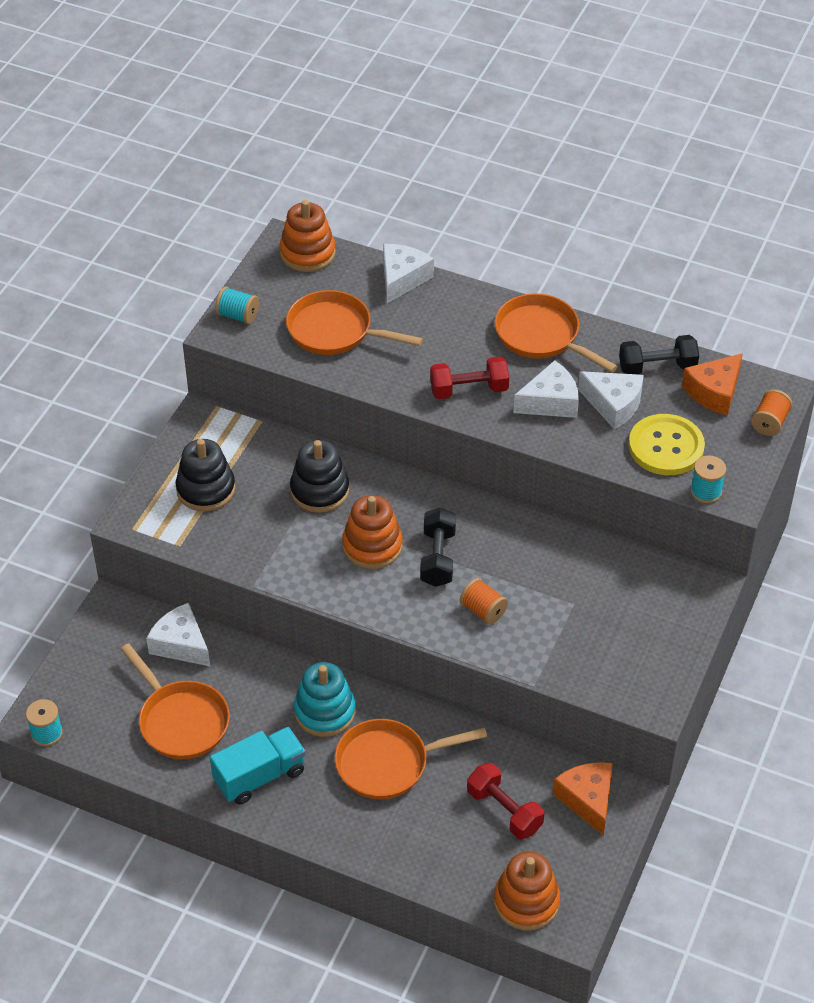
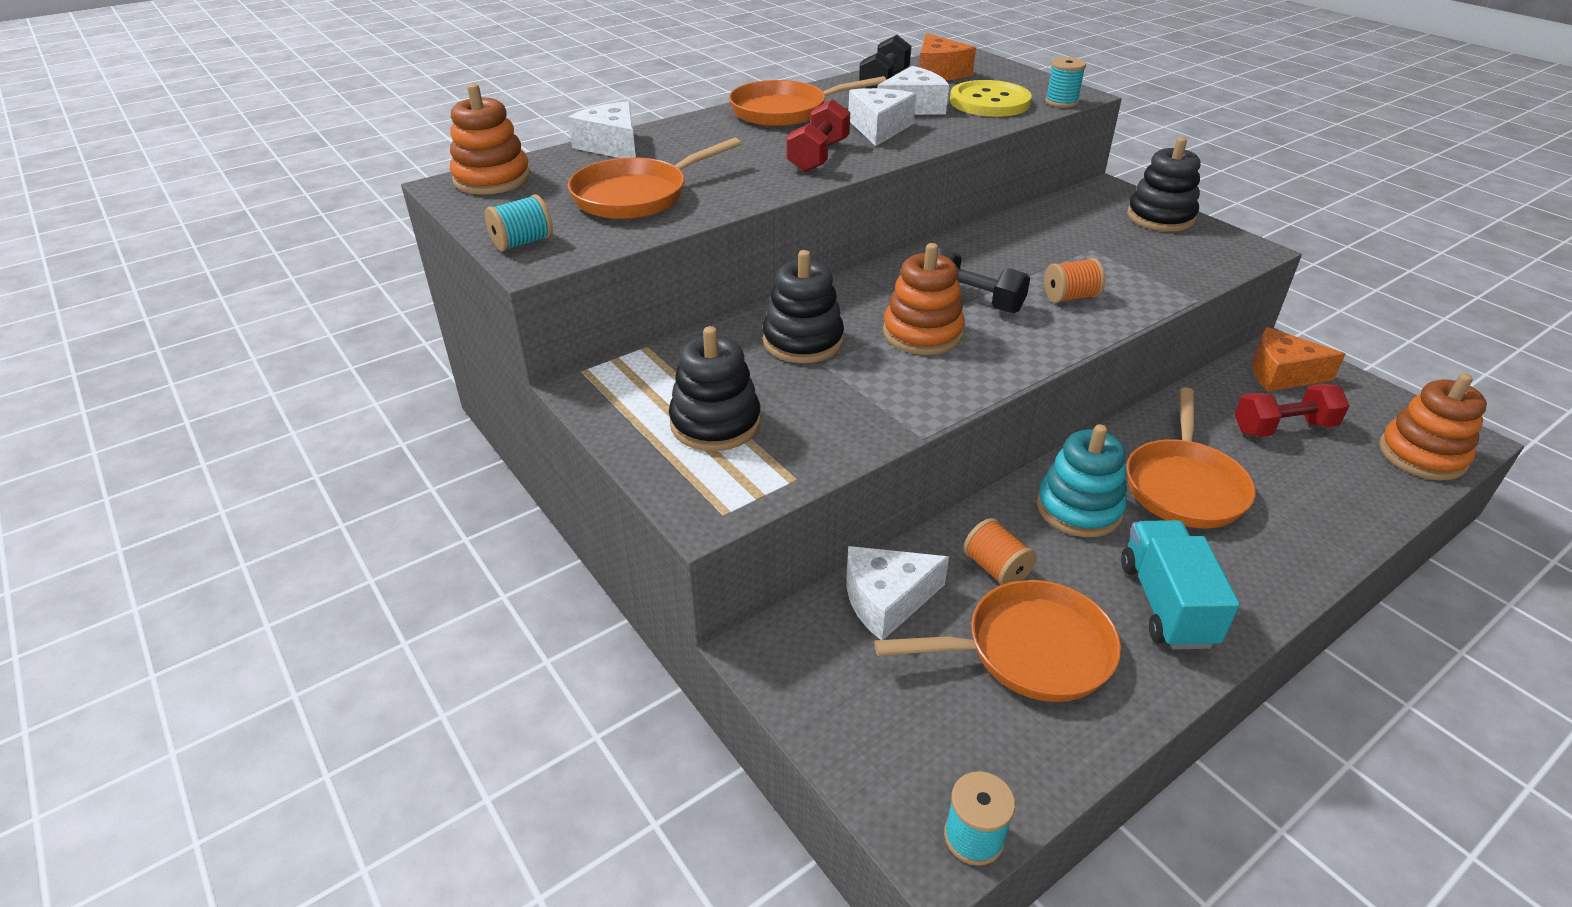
camera: 60 degrees left, 10 degrees down
orange spool [751,389,792,436] -> orange spool moved to [963,518,1037,585]
none -> black stacking toy [1127,137,1201,232]

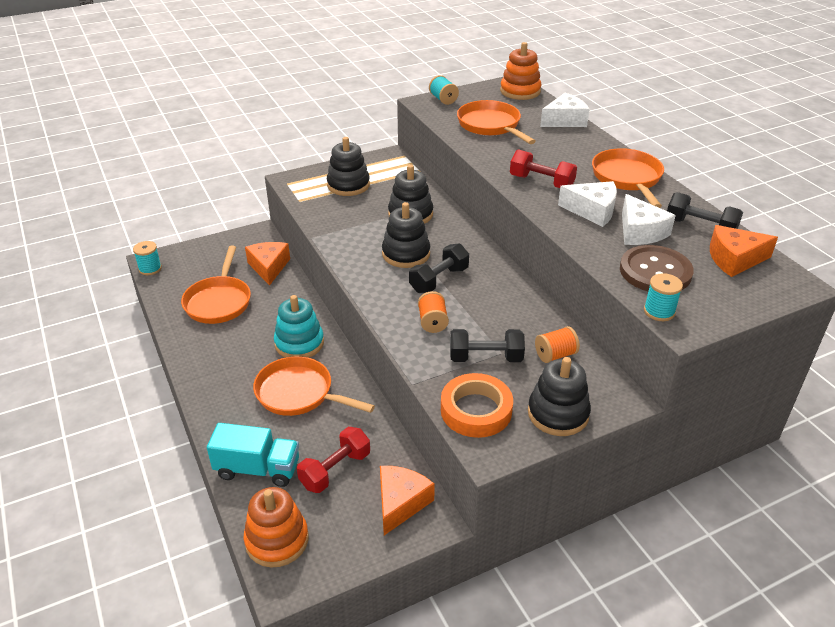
camera: 100 degrees right, 0 degrees up
white cheese [847,546,949,640] -> orange cheese [245,242,290,286]
orange stacking toy [883,243,965,355] -> black stacking toy [382,202,430,268]
yellow button [950,80,1032,117] -> brown button [620,245,694,291]
orange spool [963,518,1037,585] -> orange spool moved to [535,326,580,363]
turquoise truck [1121,520,1240,649] -> turquoise truck moved to [207,423,299,487]
red dumbbell [1235,384,1349,437] -> red dumbbell turned 45 degrees clockwise [297,427,370,493]
none -> orange tape [441,373,513,438]
none -> black dumbbell [450,329,525,362]

